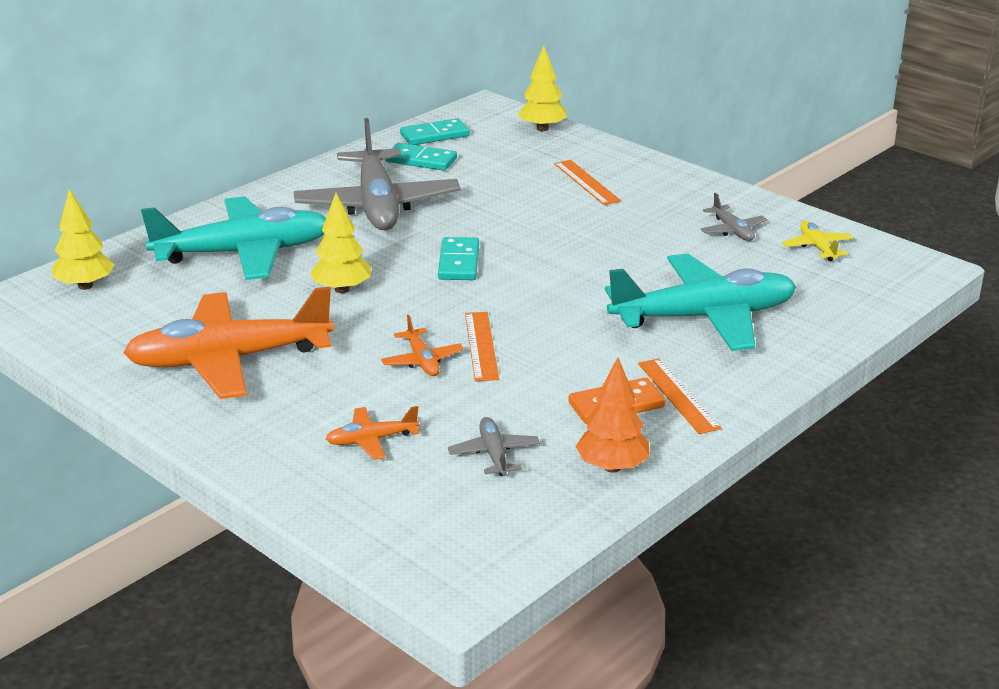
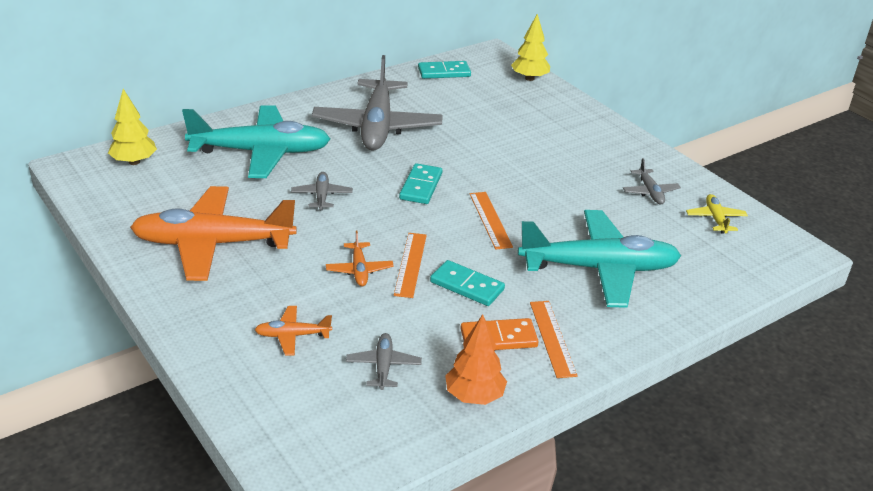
camera: 10 degrees right, 5 degrees up
yellow tree [310,193,371,293] -> grey plane [291,172,353,210]
turquoise domino [385,143,457,171] -> turquoise domino moved to [430,260,505,306]
orange ruler [554,160,621,205] -> orange ruler moved to [470,192,513,250]

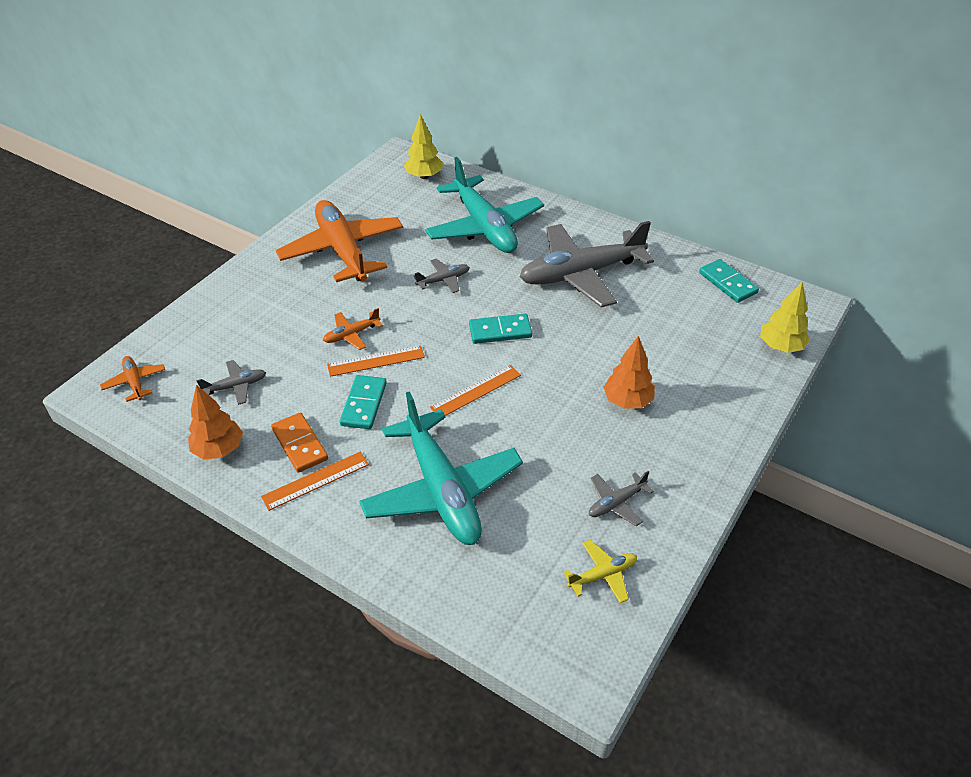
camera: 70 degrees right, 10 degrees up
orange plane [255,306,332,356] -> orange plane moved to [100,356,165,402]
none -> orange tree [603,336,655,409]

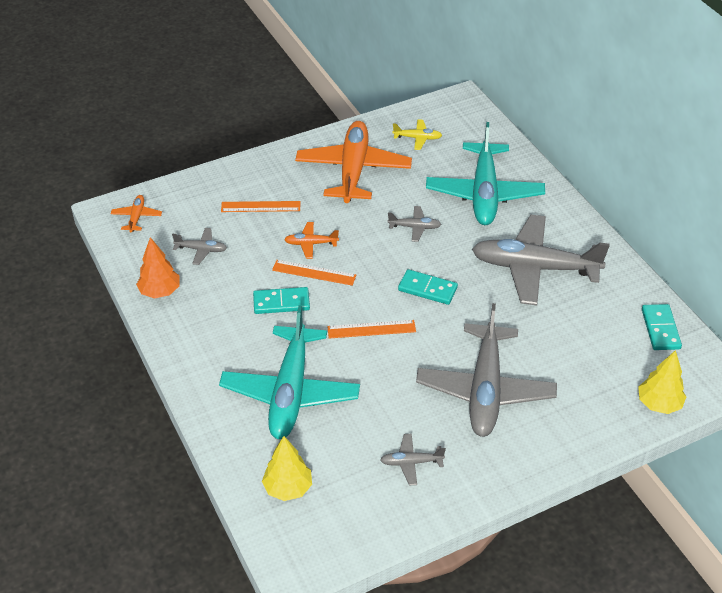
camera: 30 degrees right, 0 degrees up
orange ruler [261,452,369,511] -> orange ruler moved to [221,201,301,212]
orange domino [271,412,328,473] -> none
turquoise domino [340,375,387,429] -> turquoise domino turned 45 degrees clockwise [253,287,310,314]
yellow tree [404,114,443,179] -> yellow tree moved to [262,436,312,501]
yellow plane [563,540,637,603] -> yellow plane moved to [393,119,442,150]
orange tree [603,336,655,409] -> grey plane [416,303,557,437]

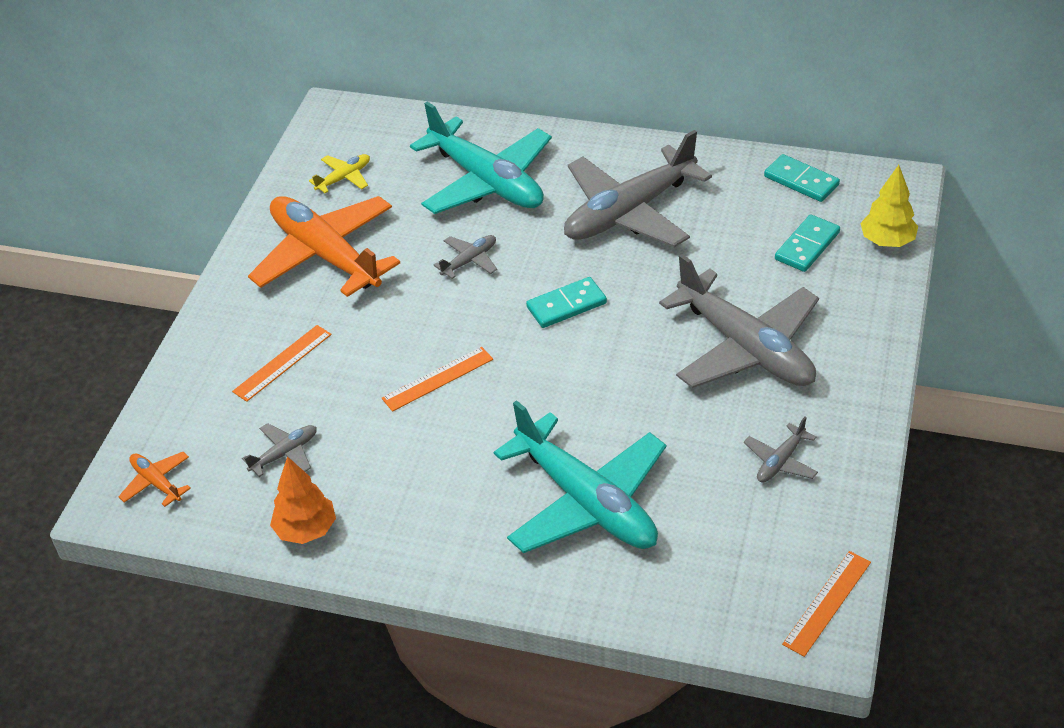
camera: 45 degrees left, 0 degrees up
turquoise domino [253,287,310,314] -> turquoise domino moved to [775,214,840,272]
yellow tree [262,436,312,501] -> none
orange plane [284,222,339,259] -> none
orange ruler [327,320,416,339] -> orange ruler moved to [782,551,871,657]

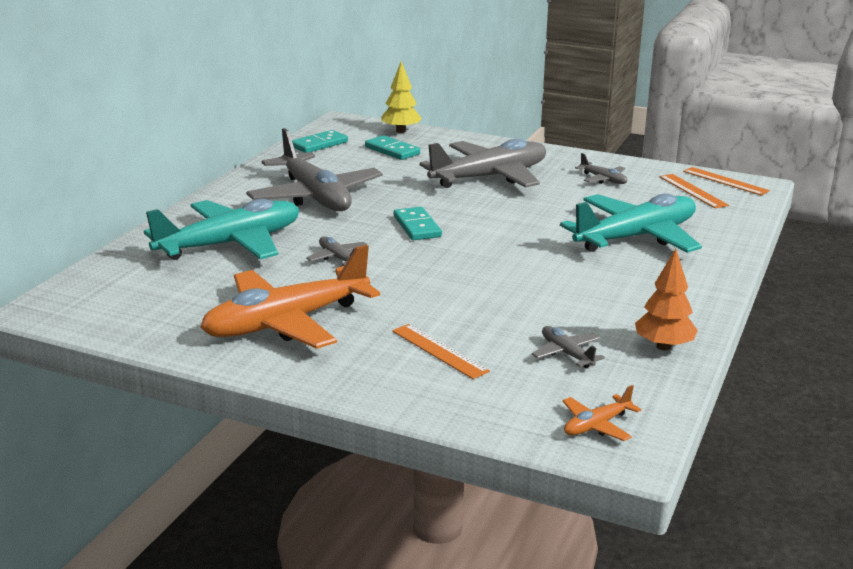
camera: 85 degrees left, 20 degrees down
yellow plane [309,154,370,193] -> none
orange ruler [382,347,493,412] -> orange ruler moved to [660,174,729,208]

